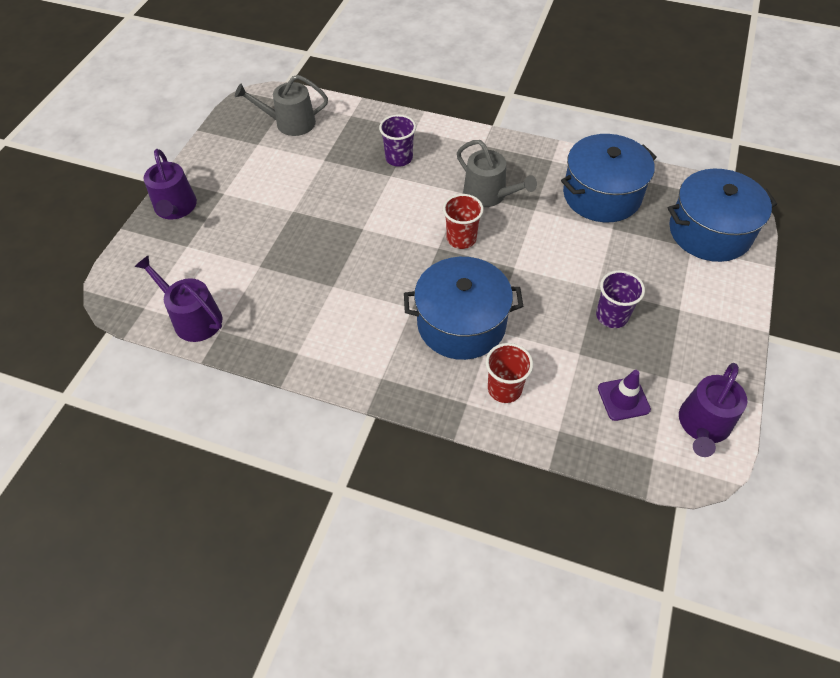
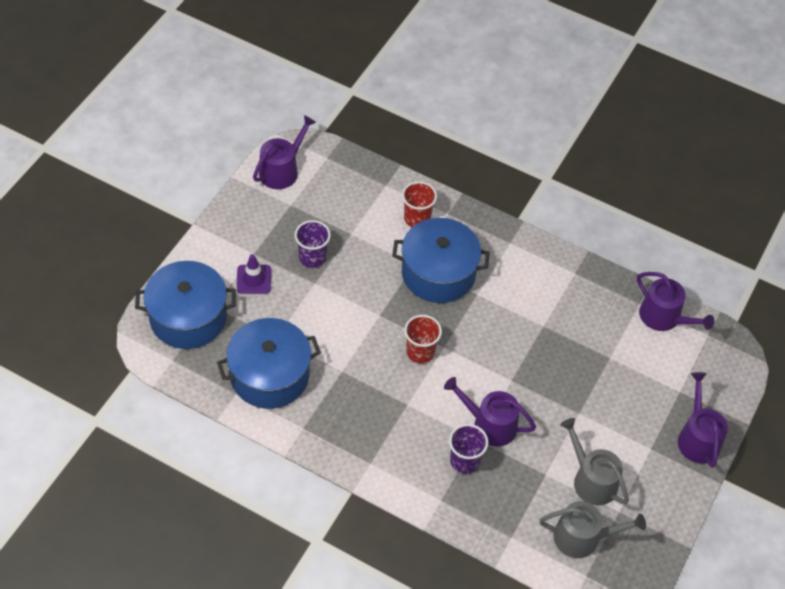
camera: 175 degrees left, 0 degrees up
grey watering can [457,140,537,207] -> grey watering can moved to [560,418,629,505]
purple traffic cone [598,370,651,421] -> purple traffic cone moved to [237,254,271,294]
none -> purple watering can [444,377,536,447]

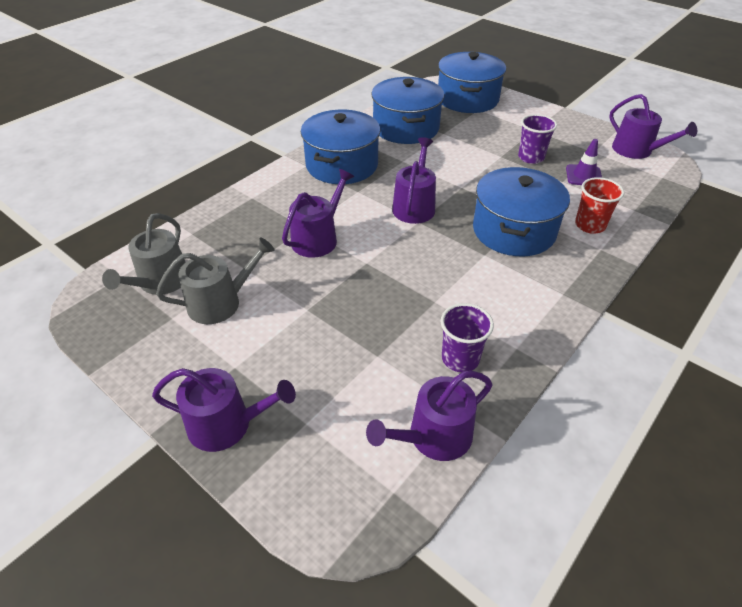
camera: 105 degrees right, 10 degrees down
purple traffic cone [237,254,271,294] -> purple traffic cone moved to [566,139,602,185]
red cup [404,315,442,363] -> purple watering can [392,137,436,224]
purple cup [449,424,488,474] -> purple cup moved to [441,303,494,372]
none -> blue pot [301,110,380,184]

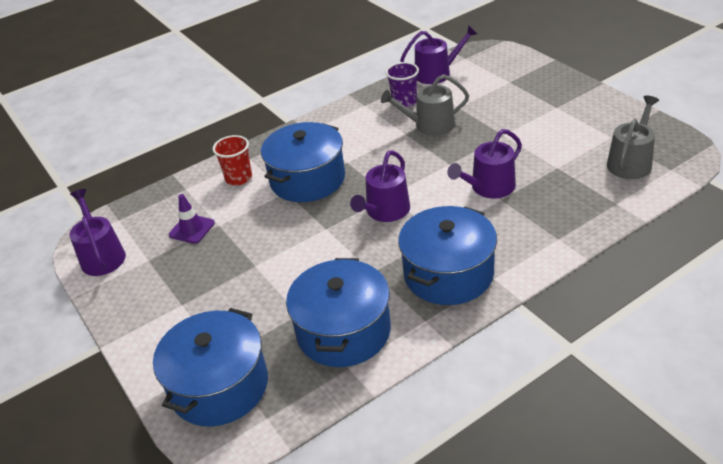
camera: 160 degrees left, 5 degrees down
purple watering can [152,368,296,452] -> none
grey watering can [156,238,275,324] -> grey watering can moved to [381,74,469,135]
purple cup [518,114,557,164] -> none

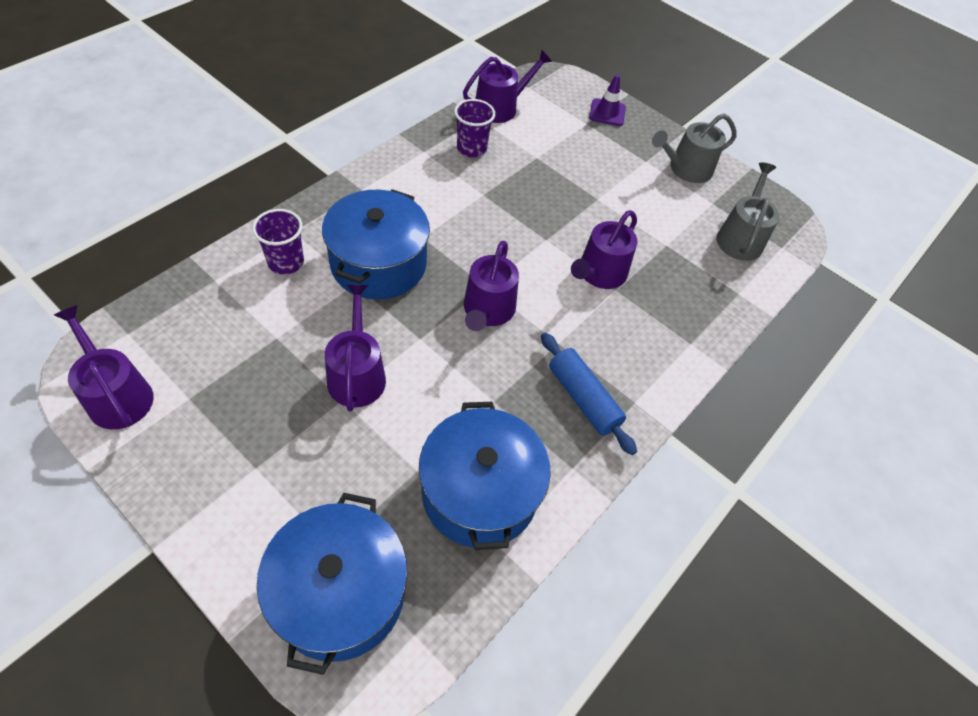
camera: 25 degrees left, 15 degrees up
purple traffic cone [169,194,215,244] -> purple traffic cone moved to [589,74,626,126]
red cup [213,135,252,185] -> purple cup [252,209,304,275]
grey watering can [381,74,469,135] -> grey watering can moved to [652,113,736,183]
blue pot [398,206,497,305] -> blue rolling pin [541,333,637,455]
none -> purple watering can [325,285,386,411]

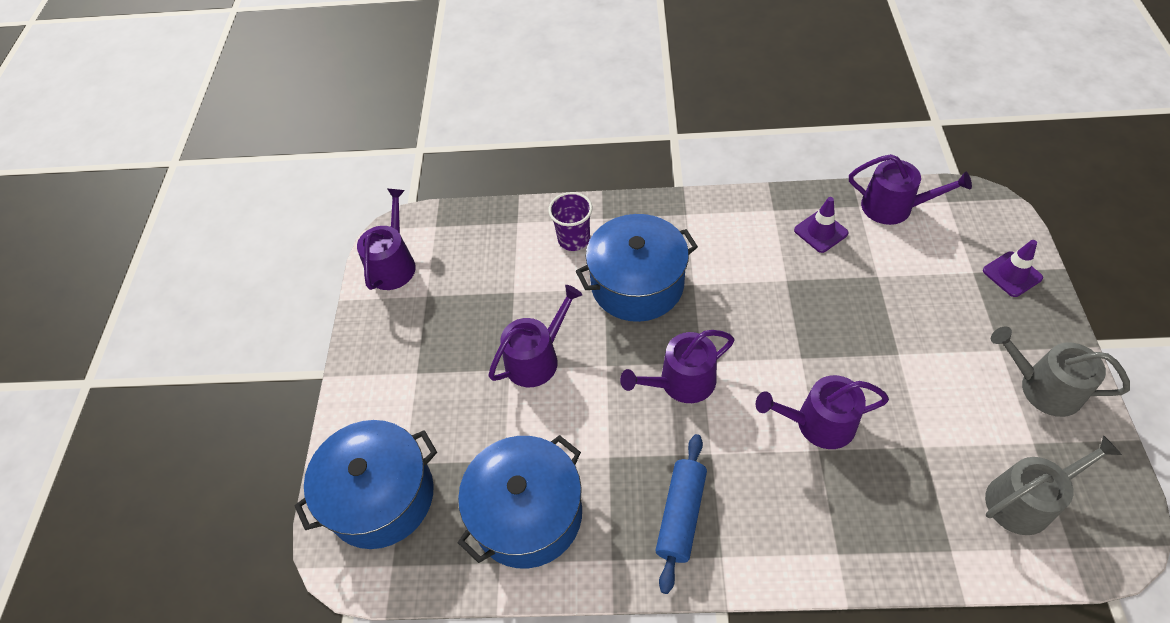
camera: 60 degrees right, 0 degrees up
purple cup [454,99,495,157] -> purple traffic cone [794,197,849,253]

